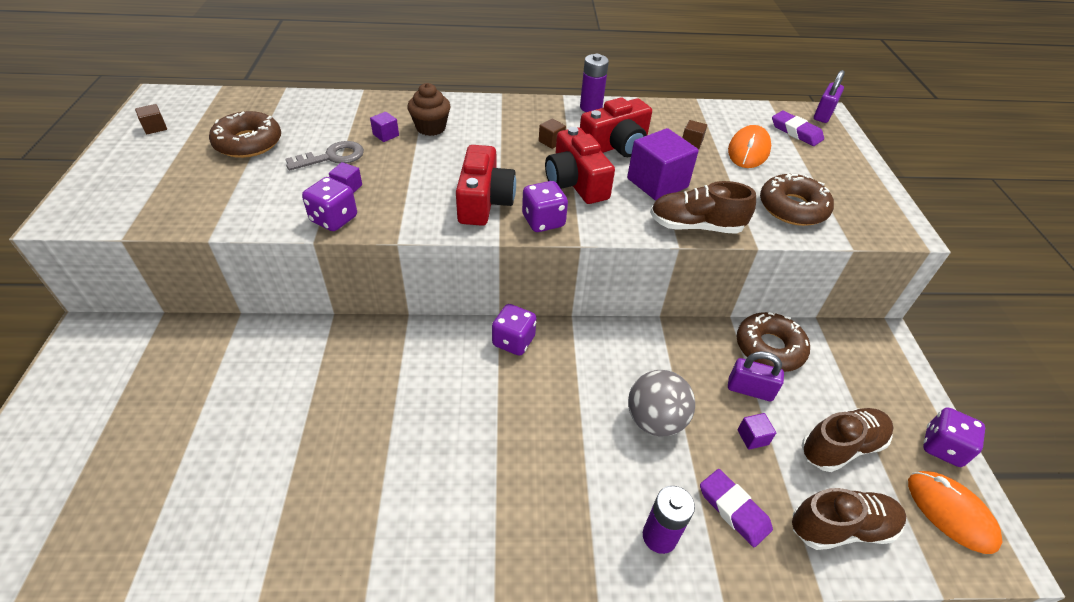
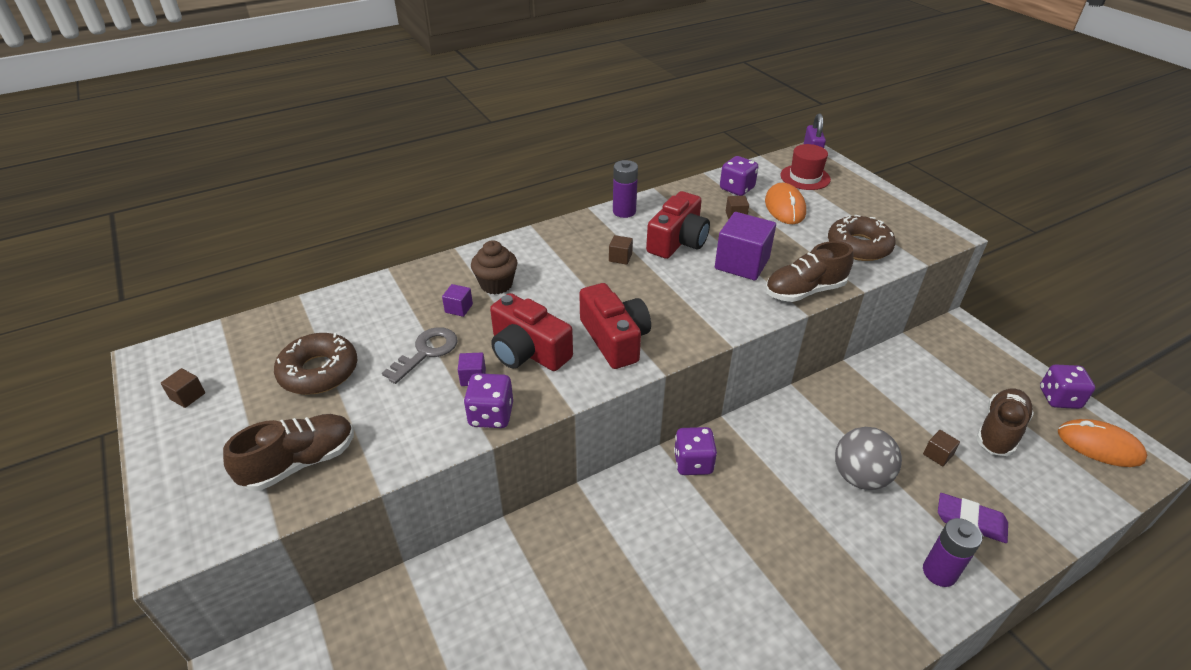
camera: 25 degrees left, 5 degrees down
purple dice [522,181,568,232] -> purple dice moved to [720,156,758,196]
red camera [545,127,615,204] -> red camera moved to [490,293,573,371]
purple padlock [728,351,784,401] -> none
brown donut [737,312,810,372] -> none
purple cube [737,413,776,450] -> brown cube [923,430,960,466]
purple eraser [772,111,824,146] -> red hat [780,144,831,190]
brown shoe [792,488,906,550] -> brown shoe moved to [223,414,354,491]

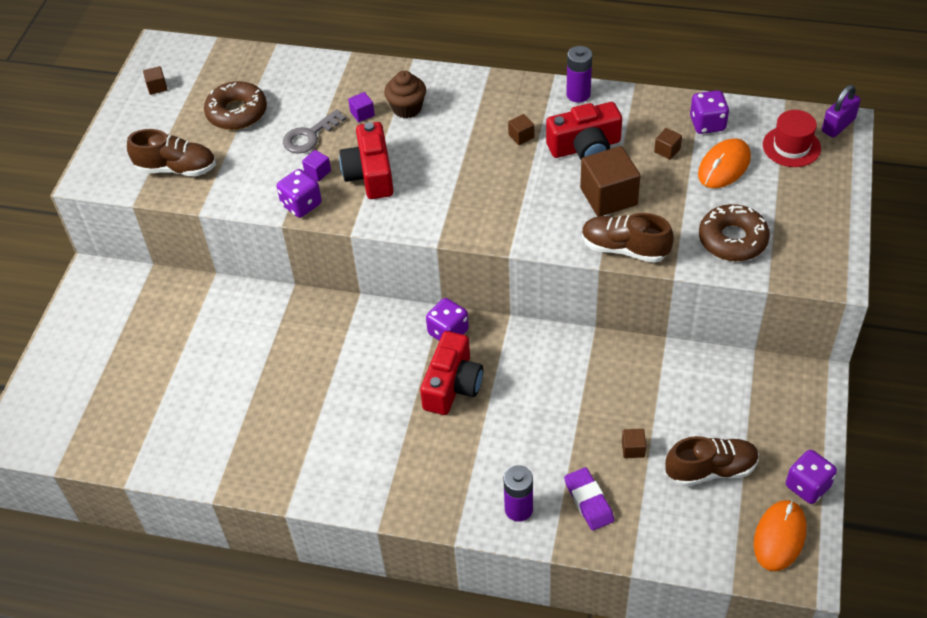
camera: 45 degrees right, 10 degrees up
grey key [382,327,457,384] -> grey key turned 150 degrees clockwise [283,109,346,154]
red camera [579,283,651,369] -> red camera moved to [420,331,483,415]
purple cube [715,212,776,280] -> brown cube [580,146,641,217]
grey ball [835,427,902,490] -> none
orange mouse [1058,419,1147,467] -> orange mouse turned 45 degrees clockwise [754,500,807,571]

